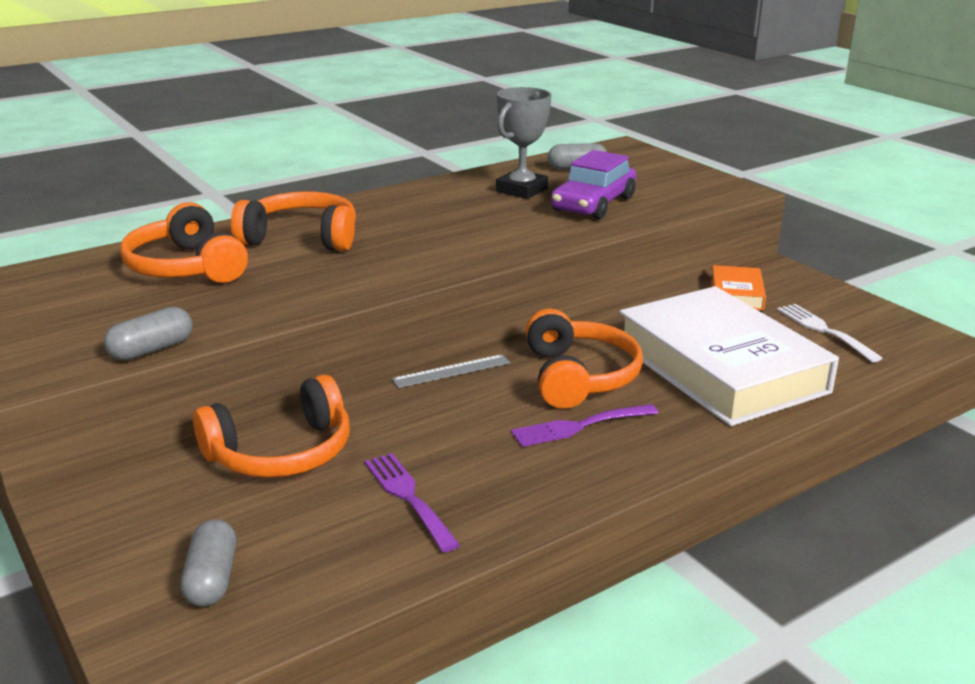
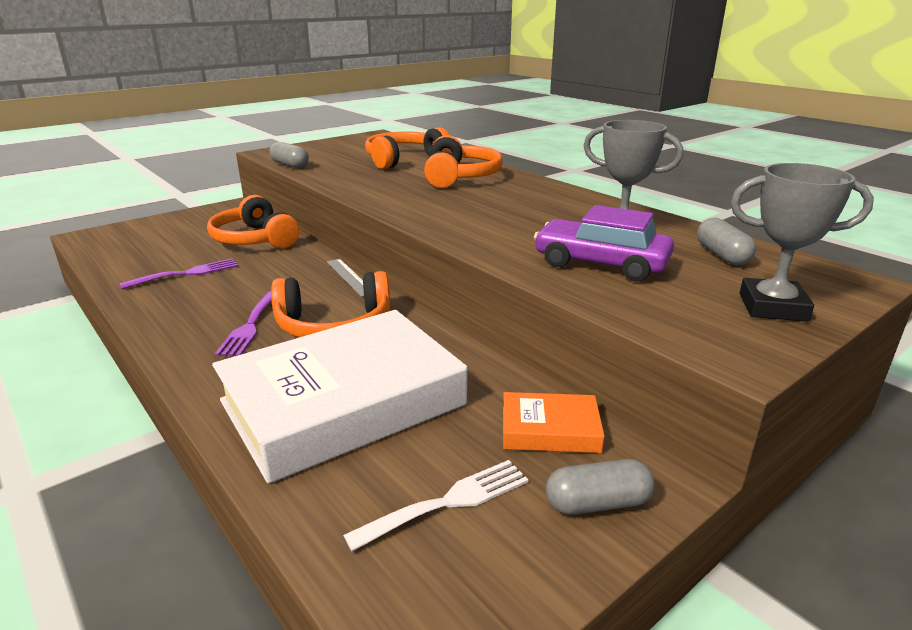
camera: 85 degrees right, 0 degrees up
grey capsule [181,519,236,607] -> grey capsule moved to [546,459,654,515]
purple fork [511,404,658,447] -> purple fork turned 150 degrees counterclockwise [215,291,272,357]
none -> grey trophy [730,163,874,322]

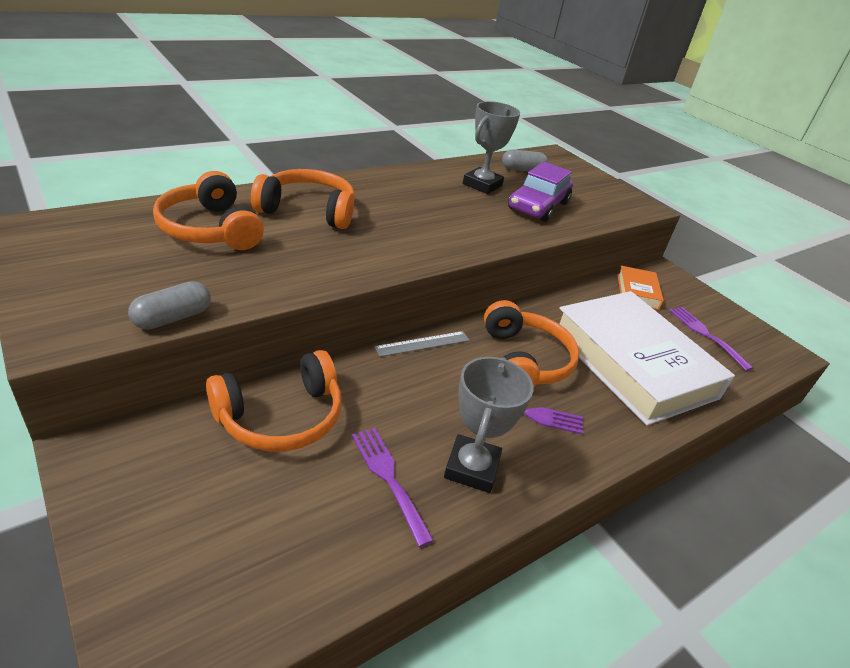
camera: 90 degrees left, 10 degrees up
white fork [343,460,528,551] -> purple fork [669,307,754,371]
grey capsule [546,459,654,515] -> none
grey trophy [730,163,874,322] -> grey trophy moved to [444,357,534,493]

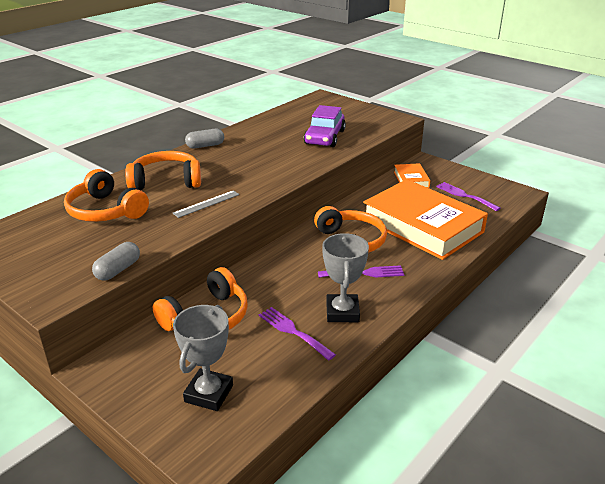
camera: 10 degrees left, 5 degrees down
grey ruler [375,331,470,357] -> grey ruler moved to [173,190,239,218]
grey trophy [463,101,520,194] -> grey trophy moved to [173,305,233,411]
grey capsule [502,149,548,171] -> grey capsule moved to [185,129,224,148]
white book [560,291,735,426] -> orange book [363,179,488,260]

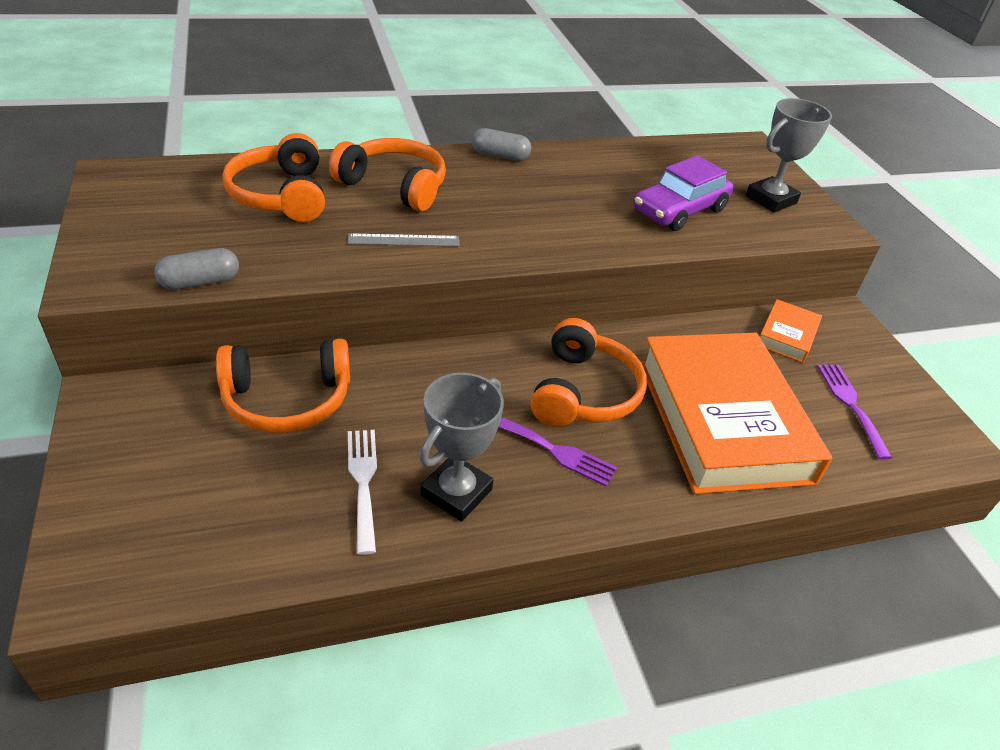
camera: 30 degrees right, 10 degrees up
grey trophy [173,305,233,411] -> grey trophy moved to [746,98,832,213]
purple fork [259,307,336,360] -> white fork [348,430,377,555]

